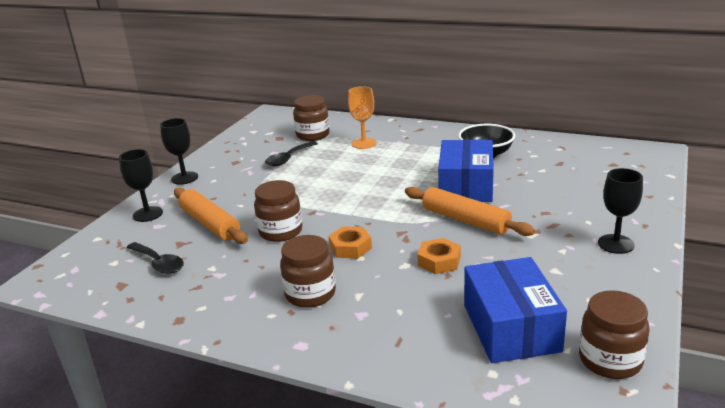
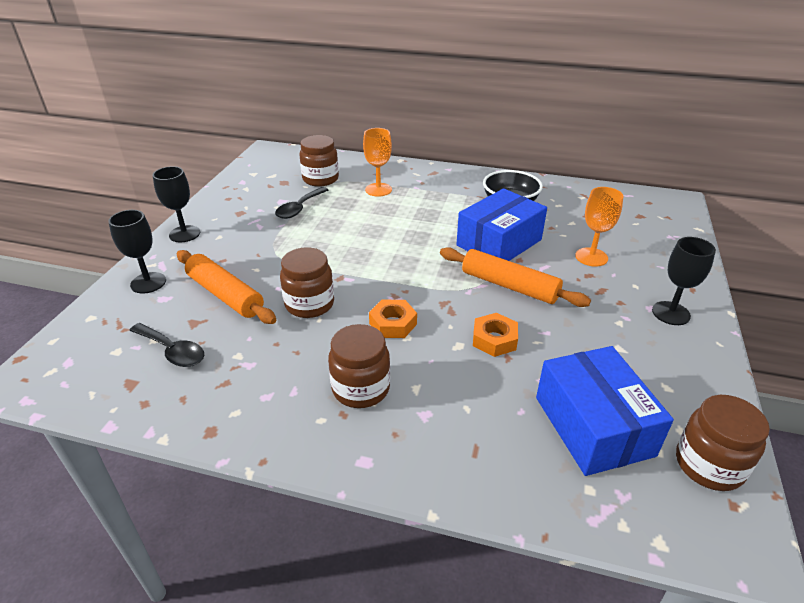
camera: 10 degrees left, 10 degrees up
blue box [438,140,494,202] -> blue box turned 45 degrees clockwise [456,188,547,261]
none -> orange goblet [575,187,624,267]

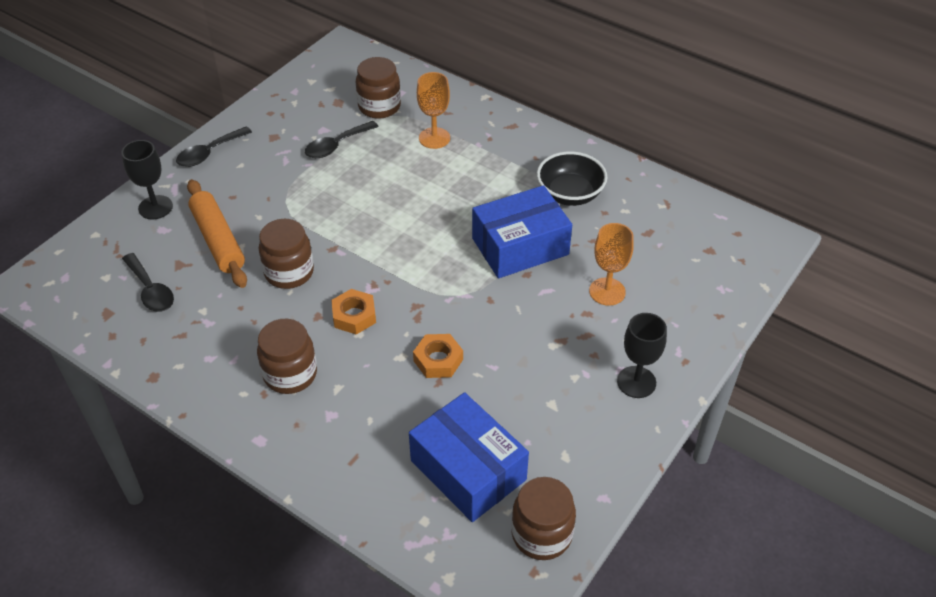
camera: 20 degrees right, 10 degrees up
black goblet [153,166,200,243] -> black spoon [176,127,252,167]
orange rolling pin [440,247,591,307] -> none
blue box [536,346,674,476] -> blue box turned 45 degrees counterclockwise [409,392,529,522]

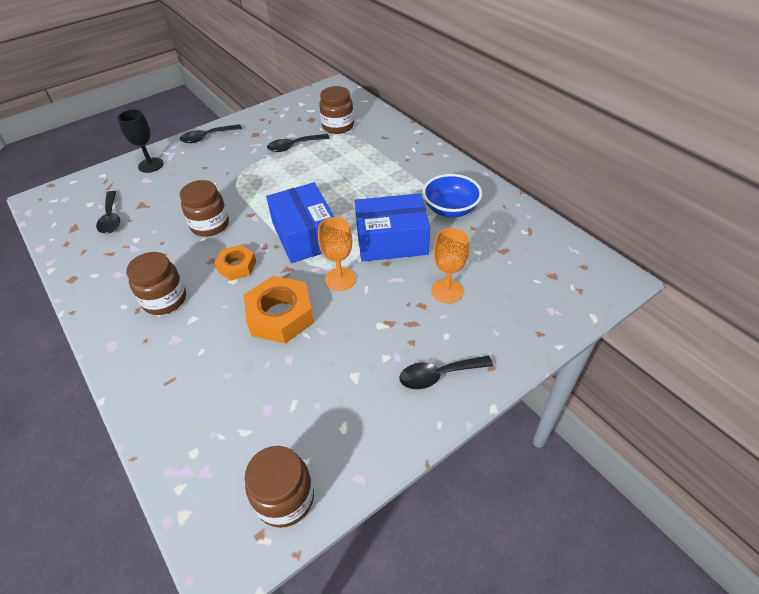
camera: 20 degrees right, 0 degrees up
orange rolling pin [187,179,247,288] -> none
blue box [409,392,529,522] -> blue box moved to [266,183,334,263]
orange nut [413,334,463,378] -> orange nut [244,276,314,344], size x1.68
orange goblet [417,72,450,149] -> orange goblet moved to [318,217,356,291]
black bowl [537,151,607,206] -> blue bowl [423,174,482,217]
black goblet [617,313,667,398] -> black spoon [399,356,493,389]

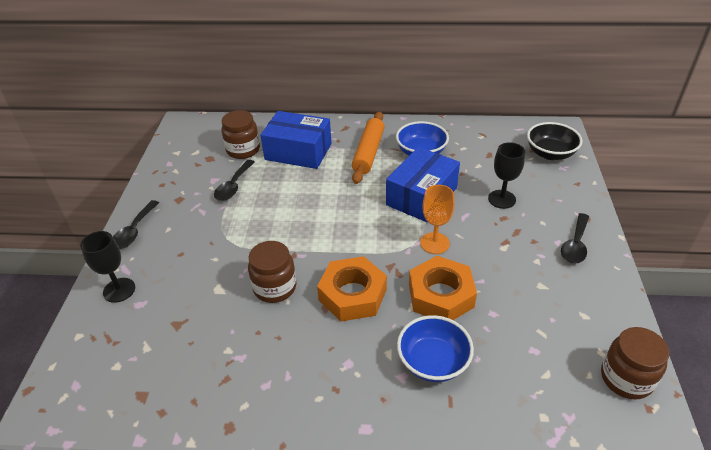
camera: 50 degrees left, 5 degrees down
black spoon [96,191,120,234] -> none
brown jar [126,252,186,315] -> none
orange nut [215,245,256,281] -> orange nut [317,256,387,321], size x1.68
blue box [266,183,334,263] -> blue box moved to [261,111,332,169]
orange goblet [431,228,469,303] -> black goblet [488,142,525,209]
none -> orange rolling pin [352,112,384,184]
none -> blue bowl [397,315,474,382]
none -> black bowl [527,122,583,160]

